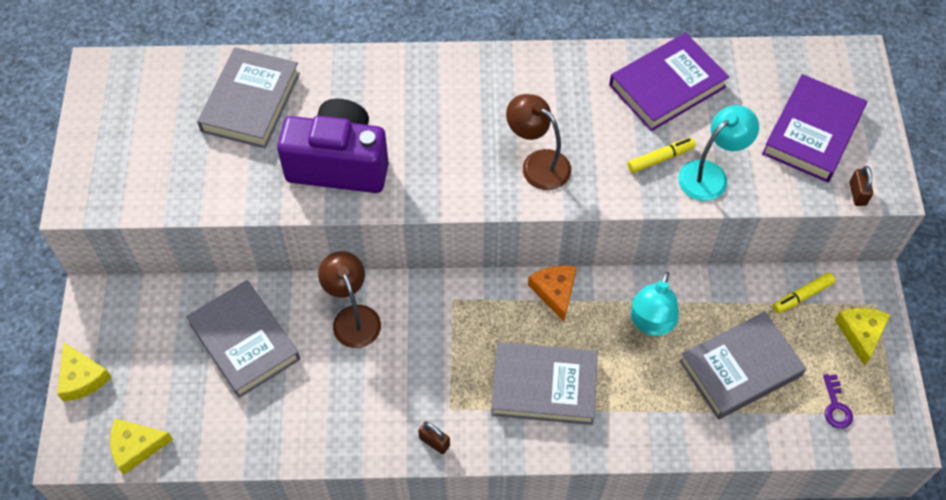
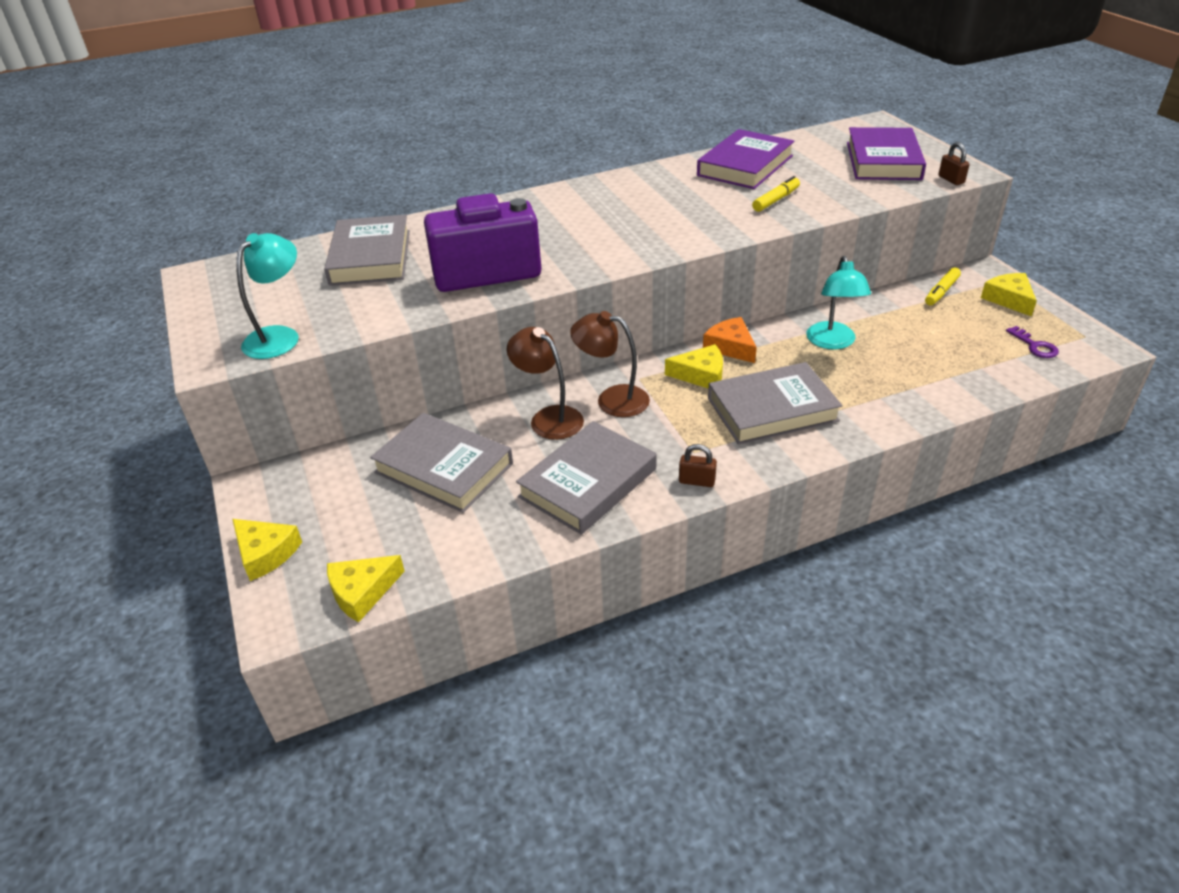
camera: 20 degrees left, 20 degrees down
brown lamp [506,94,571,190] -> brown lamp moved to [570,311,650,417]
turquoise lamp [678,105,759,201] -> turquoise lamp moved to [236,233,299,359]
grey book [679,311,806,419] -> grey book moved to [516,421,657,535]
none -> yellow cheese [665,344,723,389]

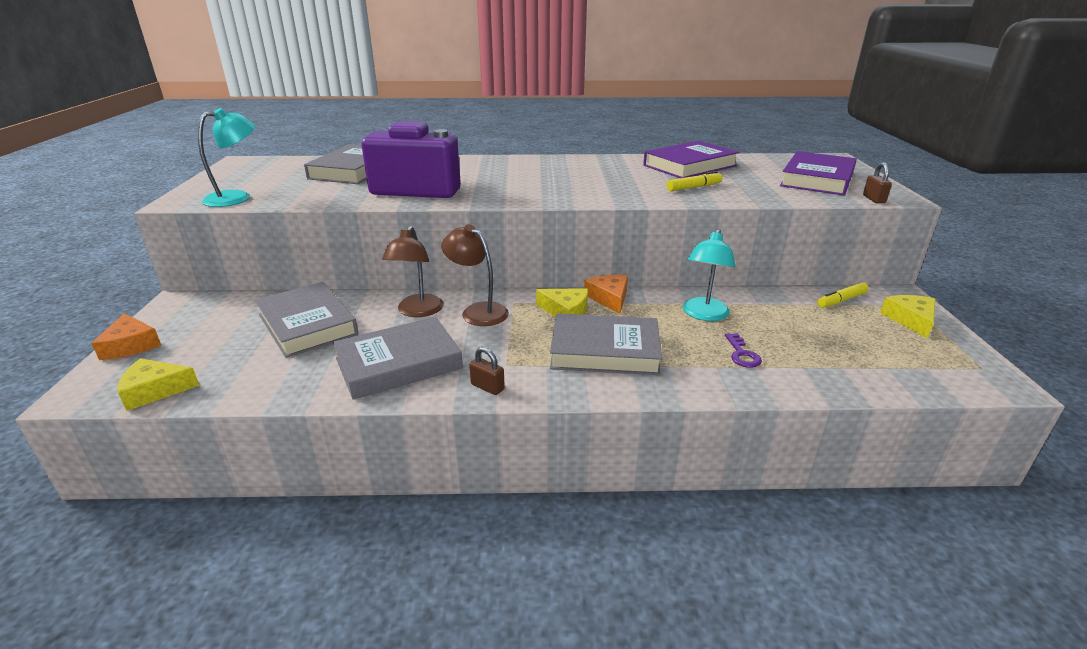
camera: 20 degrees right, 10 degrees down
yellow cheese [233,519,302,581] -> orange cheese [91,313,161,360]
brown lamp [507,327,584,440] -> brown lamp turned 150 degrees counterclockwise [382,226,444,317]
purple key [1006,326,1059,358] -> purple key moved to [725,333,762,368]

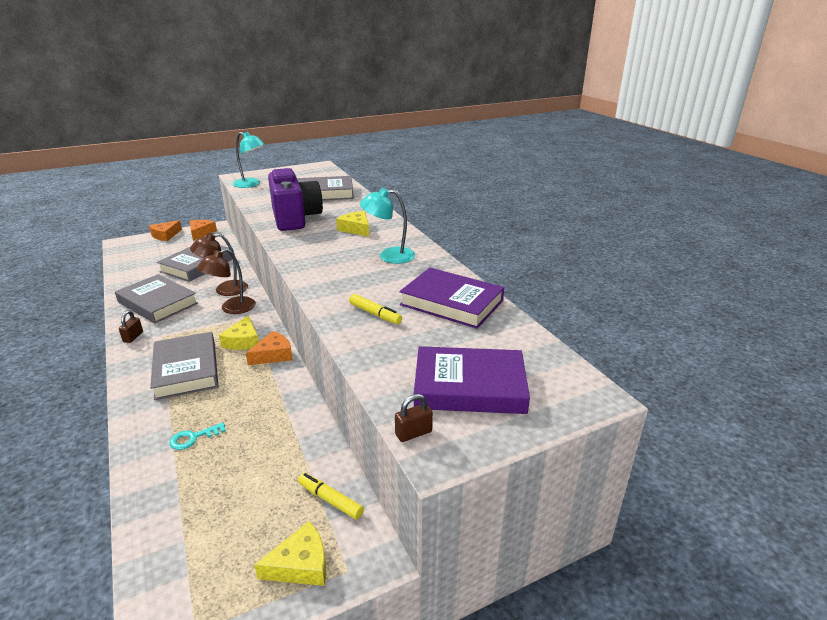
camera: 65 degrees right, 0 degrees up
yellow cheese [117,358,200,411] -> yellow cheese moved to [336,211,369,237]
brown lamp [441,224,509,326] -> brown lamp turned 150 degrees counterclockwise [197,249,256,314]
turquoise lamp [683,229,735,321] -> turquoise lamp moved to [360,188,415,264]
purple key [725,333,762,368] -> turquoise key [169,422,226,450]
none -> orange cheese [190,220,217,241]

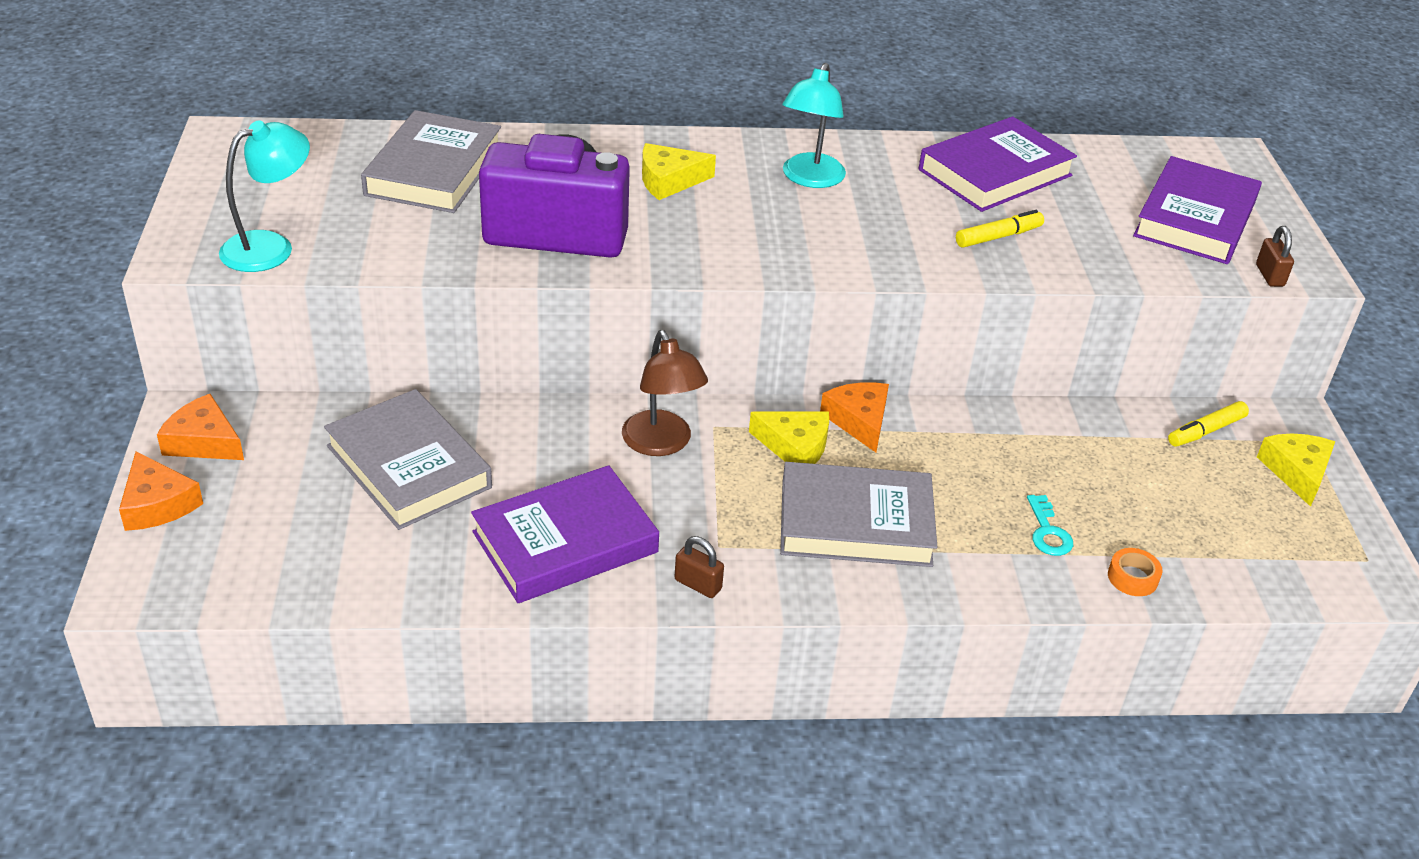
camera: 70 degrees left, 10 degrees up
grey book [115,274,198,323] -> purple book [471,465,659,603]
brown lamp [190,233,248,296] -> none
none -> orange tape [1108,548,1163,596]

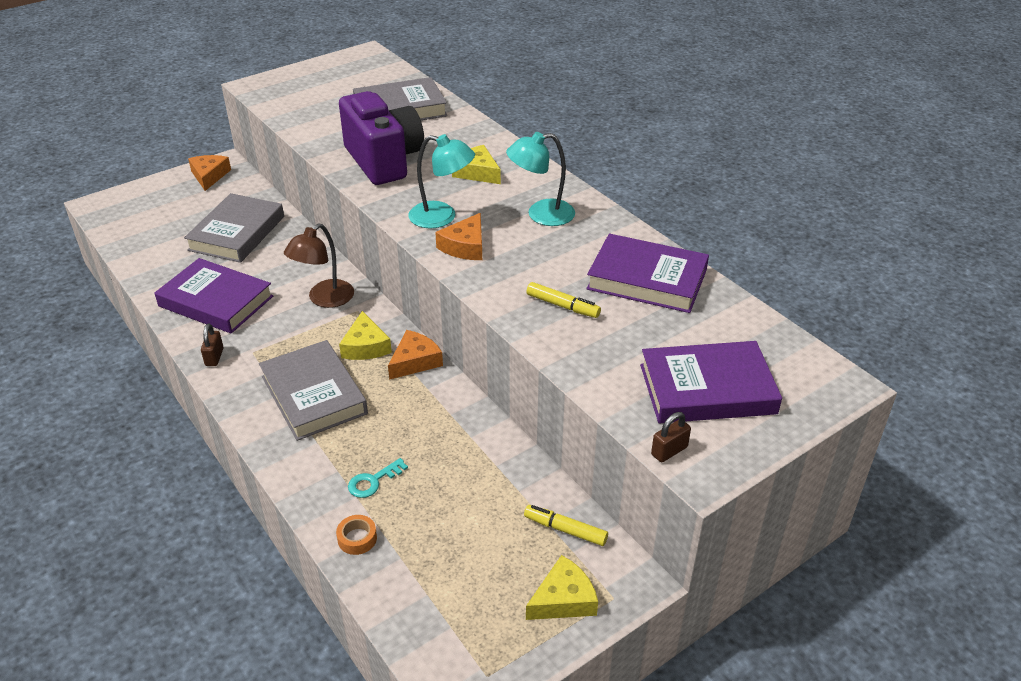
camera: 60 degrees right, 0 degrees up
orange cheese [119,451,203,531] -> orange cheese moved to [435,213,482,260]
turquoise lamp [219,120,310,272] -> turquoise lamp moved to [408,134,475,228]

